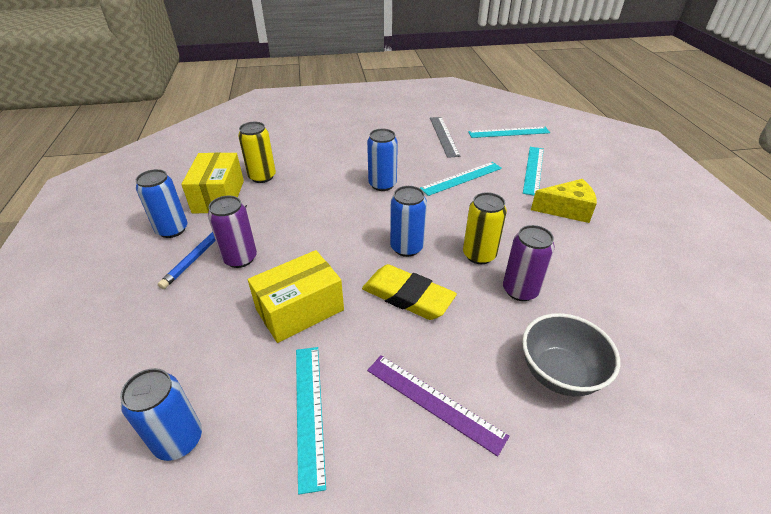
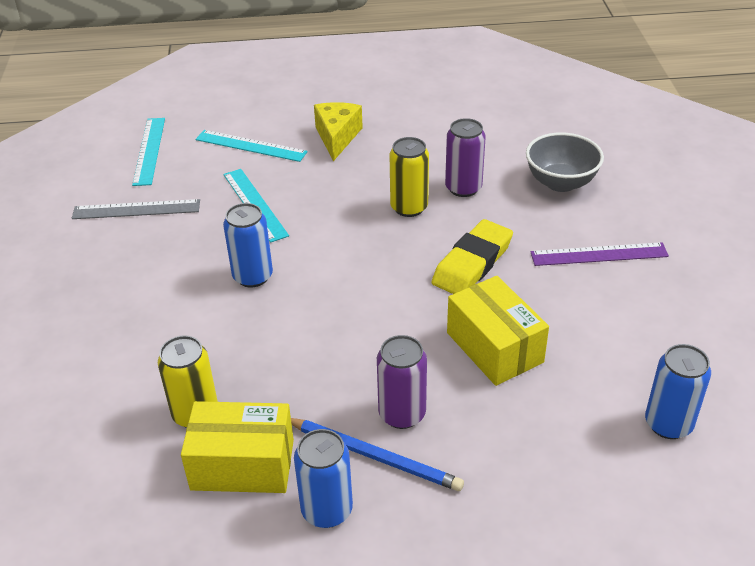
camera: 85 degrees left, 0 degrees up
turquoise ruler [296,347,326,494] -> none
purple ruler [367,355,509,457] -> purple ruler turned 45 degrees clockwise [531,242,669,266]
blue can [390,186,427,257] -> none

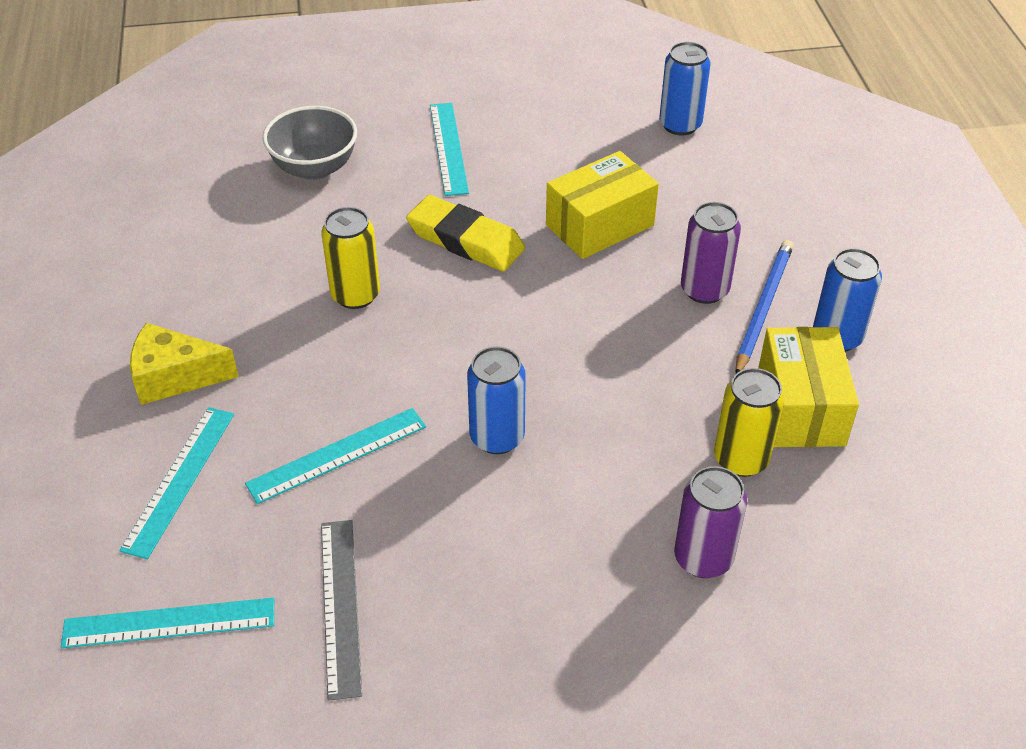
camera: 95 degrees left, 5 degrees up
purple can [445,118,486,197] -> purple can moved to [674,466,747,578]
purple ruler [531,242,669,266] -> turquoise ruler [430,103,469,196]

